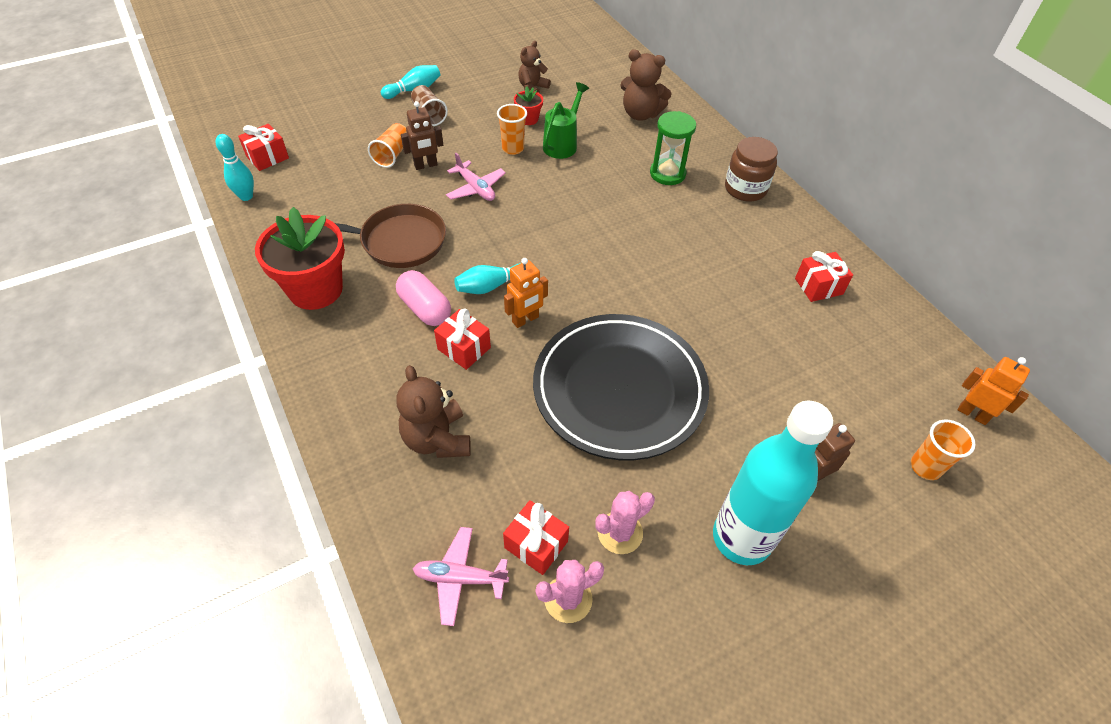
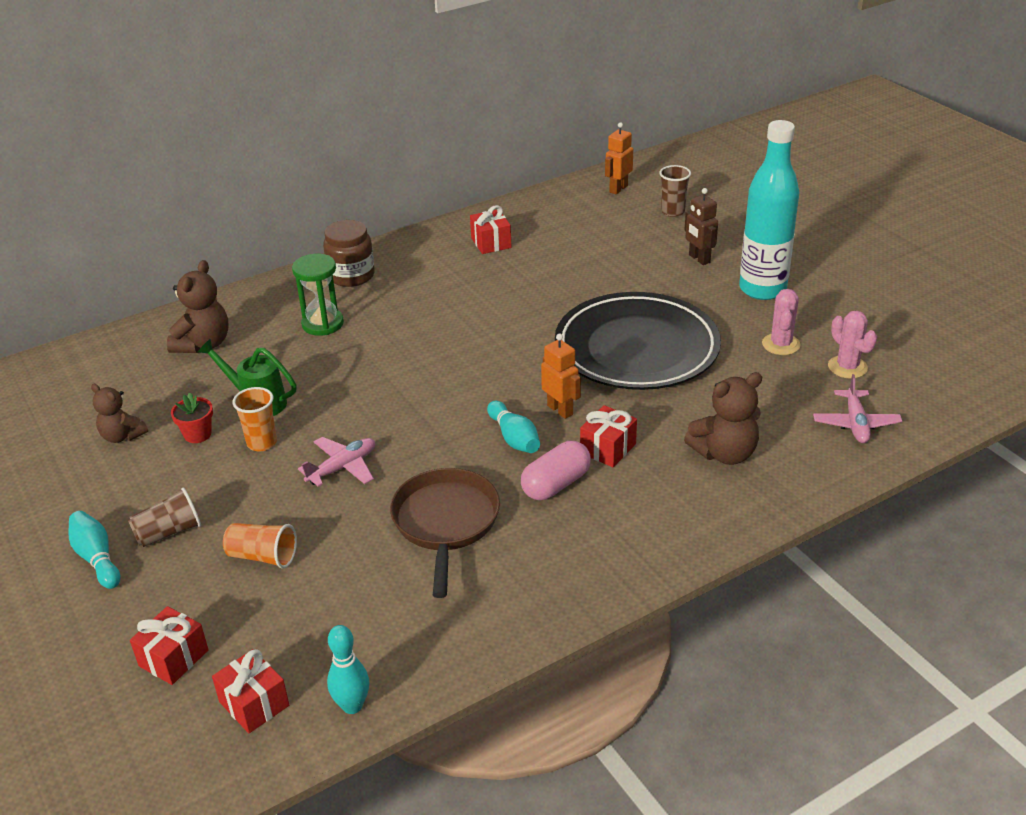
camera: 90 degrees left, 15 degrees down
red flower pot [255,207,345,310] -> none
brown robot [401,101,443,170] -> none
red gift [503,500,569,575] -> red gift moved to [130,606,208,685]
pink cactus [595,491,655,554] -> pink cactus turned 45 degrees clockwise [762,289,800,355]
orange cup [911,420,975,480] -> brown cup [659,165,691,217]

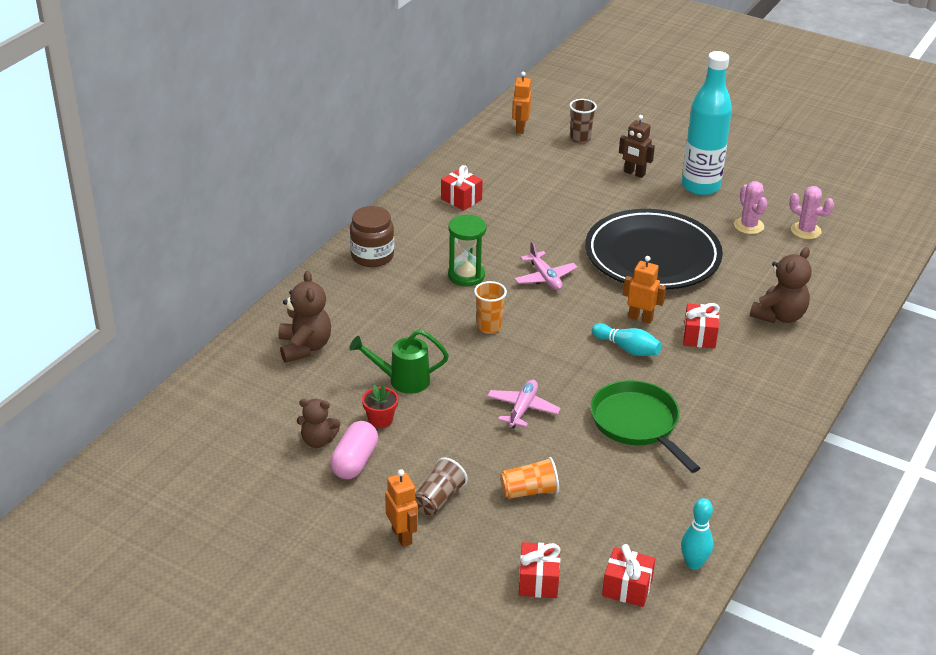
camera: 30 degrees left, 0 degrees up
turquoise bowling pin [69,511,121,589] -> orange robot [385,469,418,547]
orange cup [233,387,277,452] -> orange cup moved to [474,281,507,334]
green hourglass [292,254,344,336] -> green hourglass moved to [448,215,487,286]
brown pan [390,468,500,598] -> green pan [590,380,700,473]
pink capsule [521,441,591,500] -> pink capsule moved to [330,421,378,479]
pink plane [813,374,902,443] -> pink plane moved to [515,242,578,290]

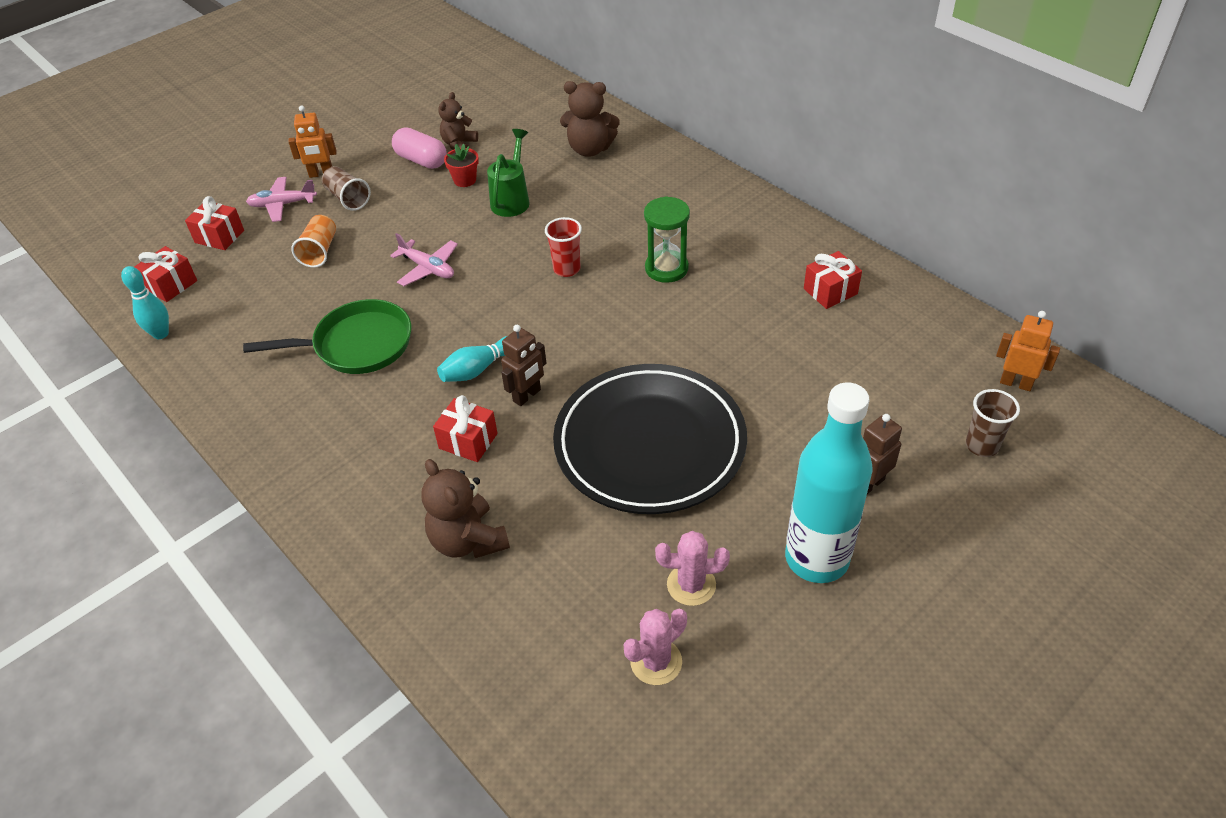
camera: 110 degrees right, 10 degrees up
brown jar [350,206,394,267] -> none
orange cup [474,281,507,334] -> red cup [545,217,582,277]
pink plane [515,242,578,290] -> pink plane moved to [246,177,317,222]
orange robot [623,256,666,324] -> brown robot [501,325,546,406]

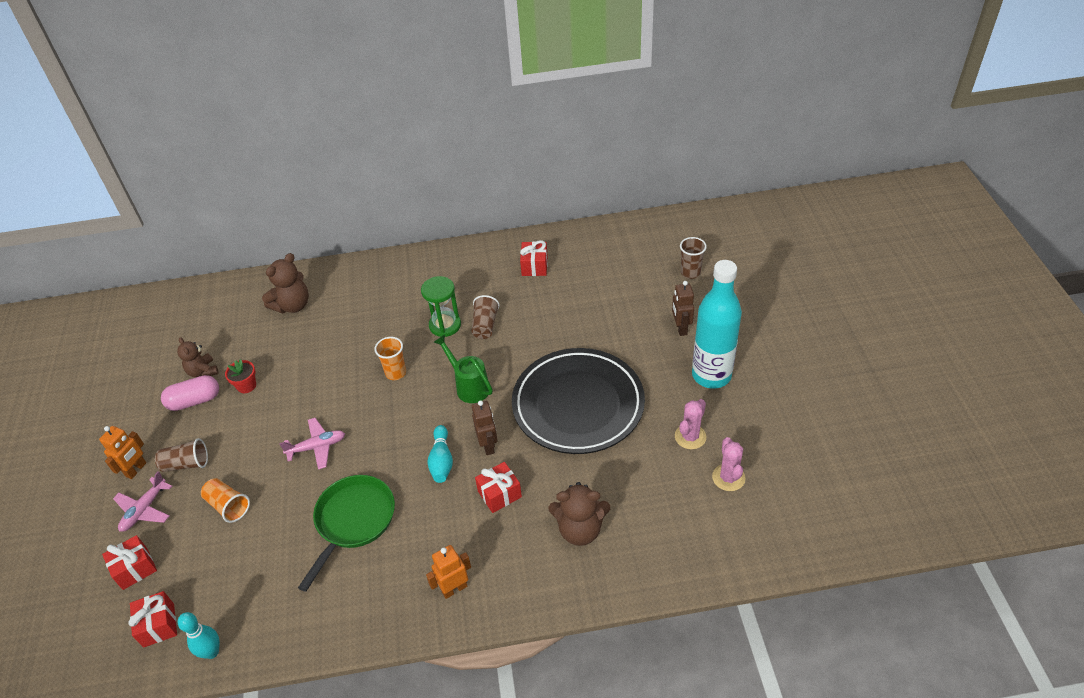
camera: 55 degrees left, 0 degrees up
green watering can [487,129,530,217] -> green watering can moved to [434,335,493,403]
red cup [545,217,582,277] -> orange cup [374,337,406,380]
orange robot [996,311,1060,391] -> orange robot moved to [426,545,471,599]
none -> brown cup [471,295,500,339]

